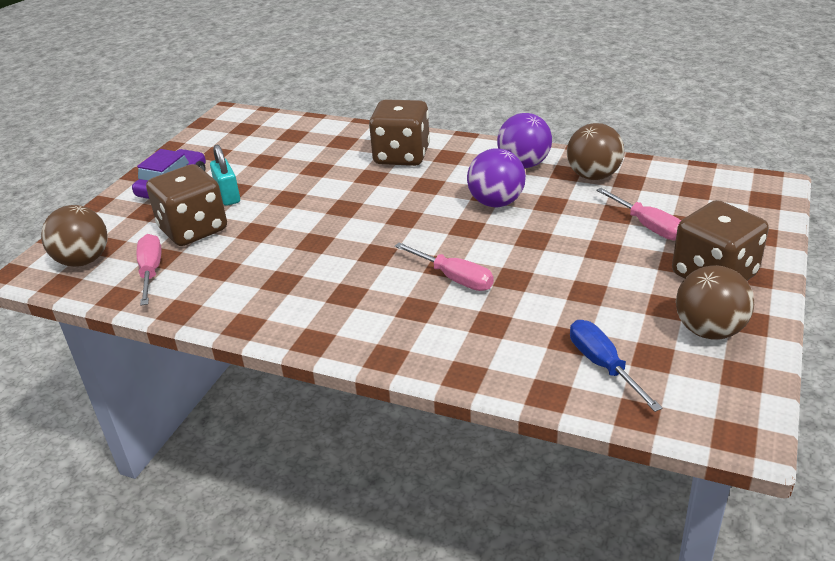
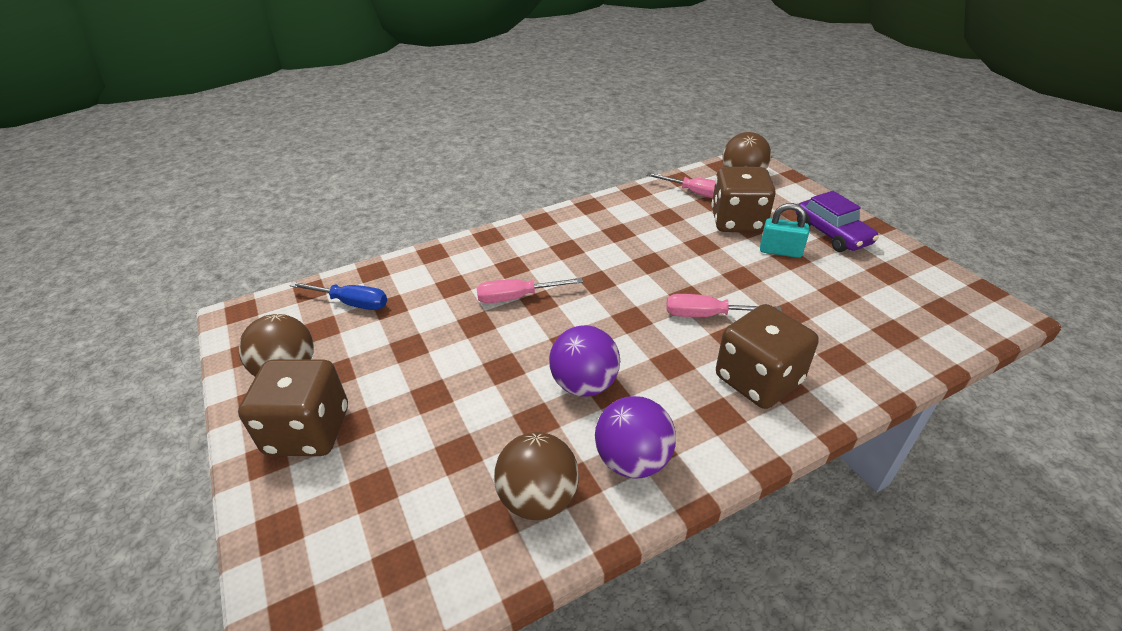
camera: 130 degrees right, 5 degrees up
pink screwdriver [596,188,681,241] -> pink screwdriver moved to [666,294,782,317]

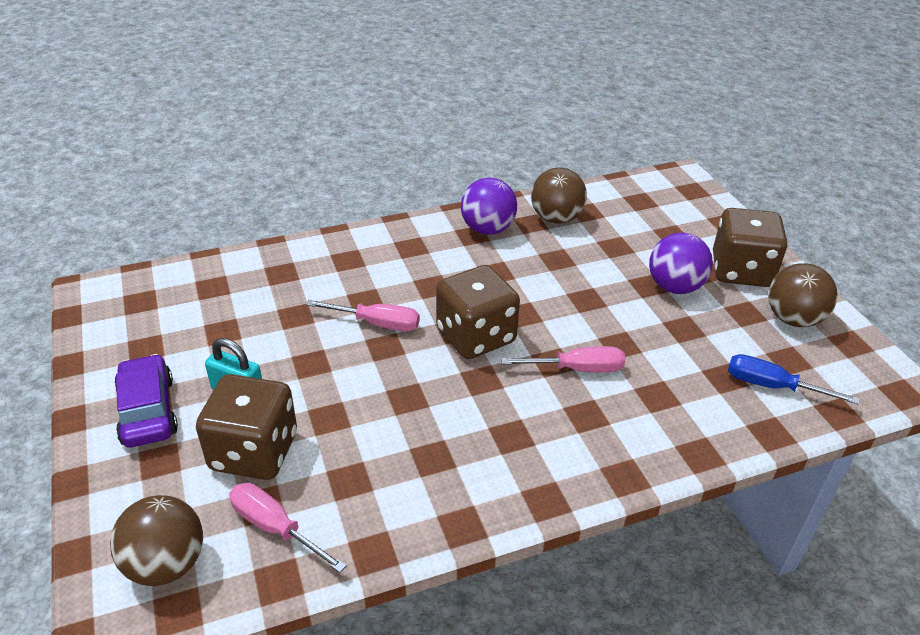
camera: 175 degrees left, 0 degrees up
purple ball [549,325,620,397] -> purple ball moved to [649,232,713,294]
brown dice [716,304,819,409] -> brown dice moved to [436,265,520,359]

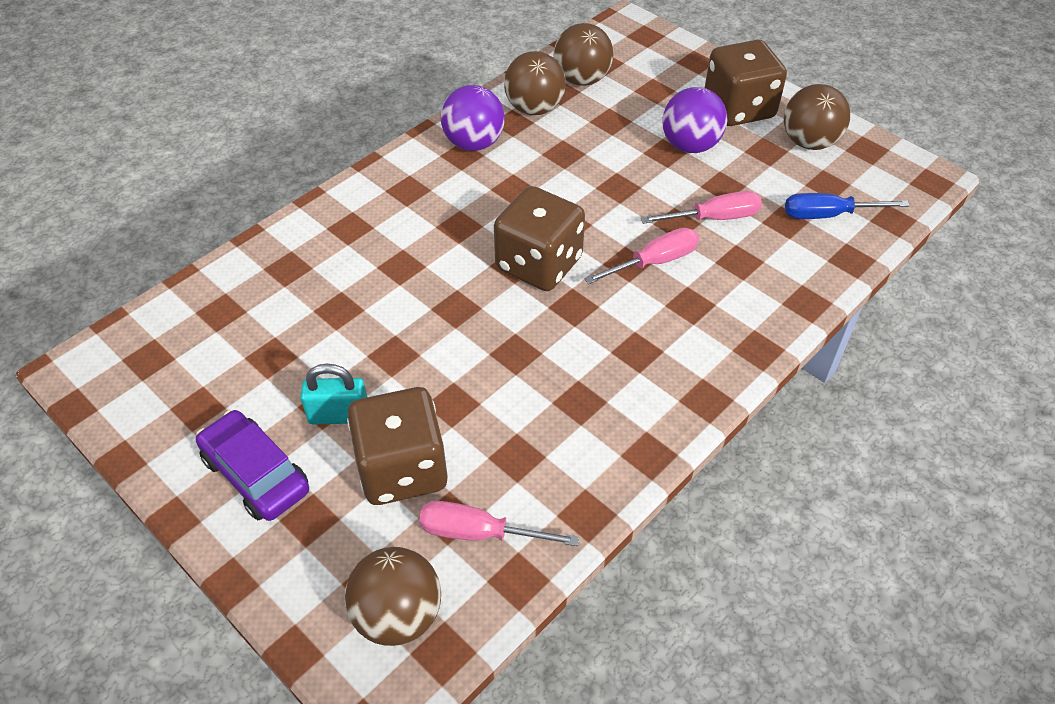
camera: 25 degrees left, 10 degrees up
pink screwdriver [306,300,420,331] -> pink screwdriver moved to [641,191,762,224]
none -> brown ball [553,23,613,86]

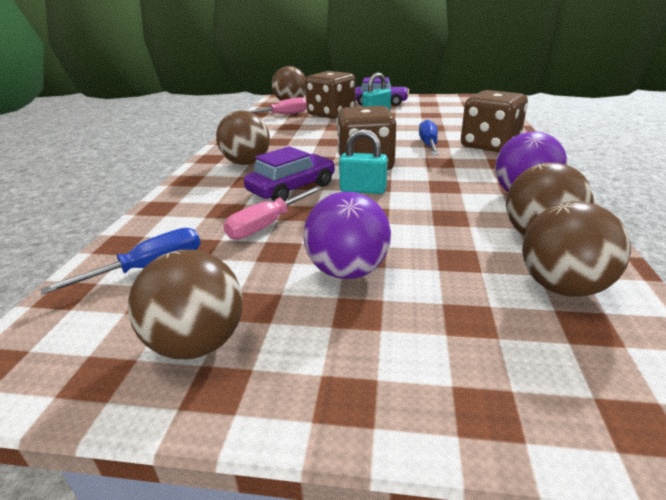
camera: 145 degrees right, 20 degrees down
pink screwdriver [584,228,699,284] -> purple car [244,146,335,201]
brown dice [705,40,787,126] -> brown dice moved to [461,90,528,152]
none -> brown ball [216,111,270,165]
none -> turquoise padlock [339,129,388,194]
none -> blue screwdriver [419,119,439,155]

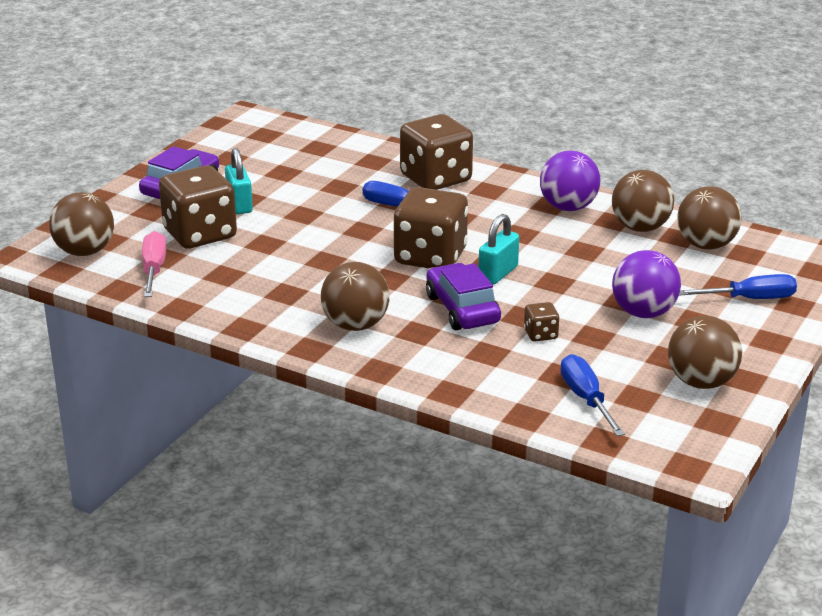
camera: 70 degrees left, 0 degrees up
pink screwdriver [223,186,323,240] -> brown dice [524,302,559,342]
none -> blue screwdriver [679,274,797,299]

